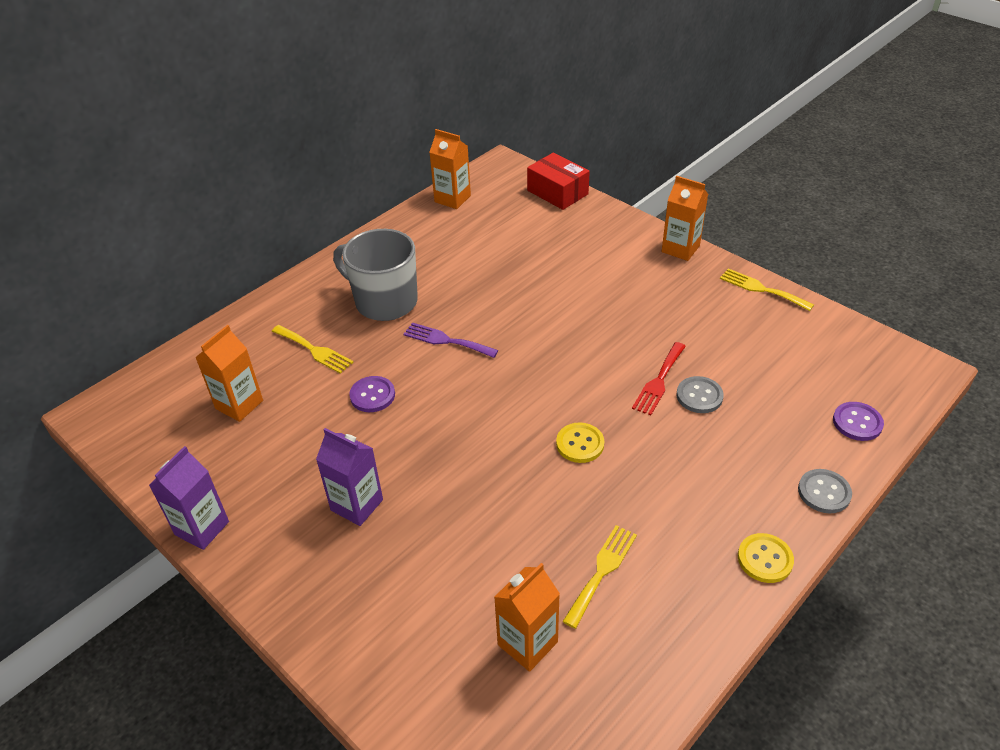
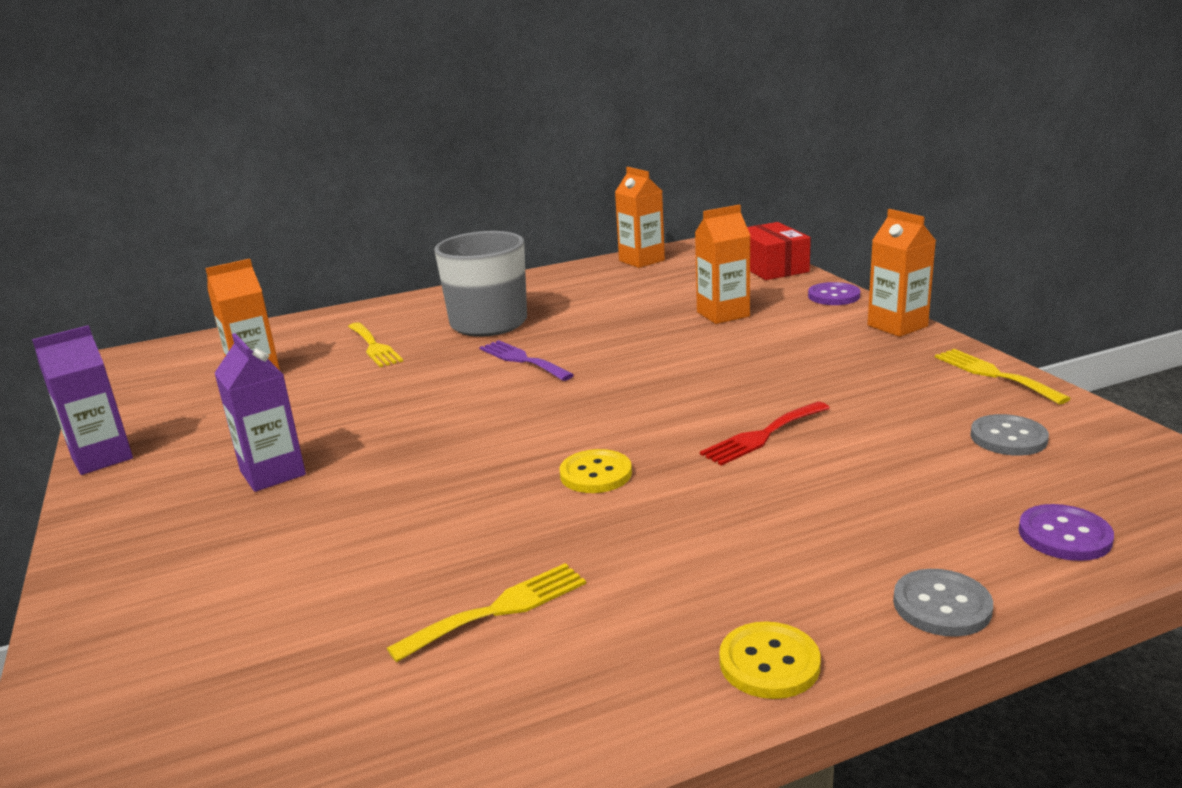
camera: 25 degrees right, 20 degrees down
purple button [349,376,395,412] -> purple button moved to [808,282,860,305]
orange carton [494,563,560,672] -> orange carton moved to [695,204,751,324]
grey button [676,376,724,413] -> grey button moved to [970,414,1049,456]

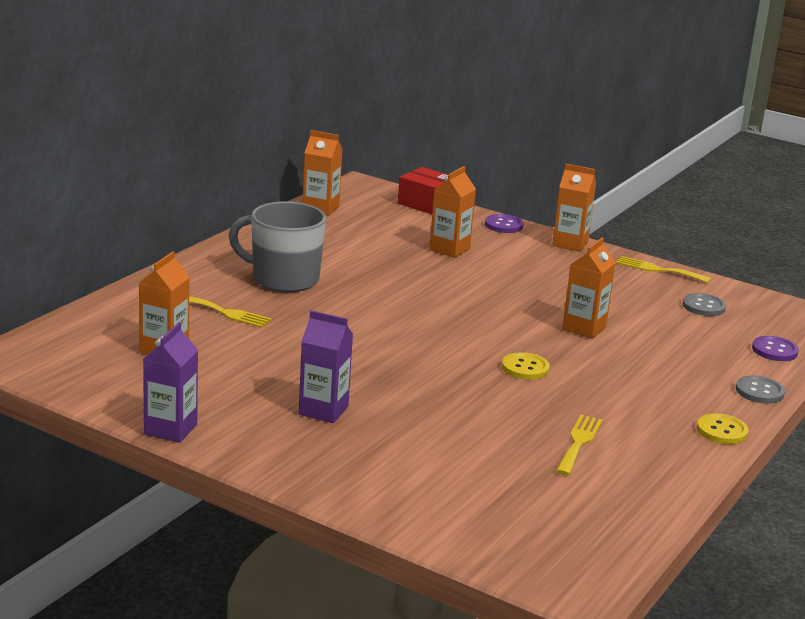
camera: 40 degrees left, 0 degrees up
purple fork [479,340,574,381] -> none
red fork [700,401,830,466] -> orange carton [562,238,616,339]

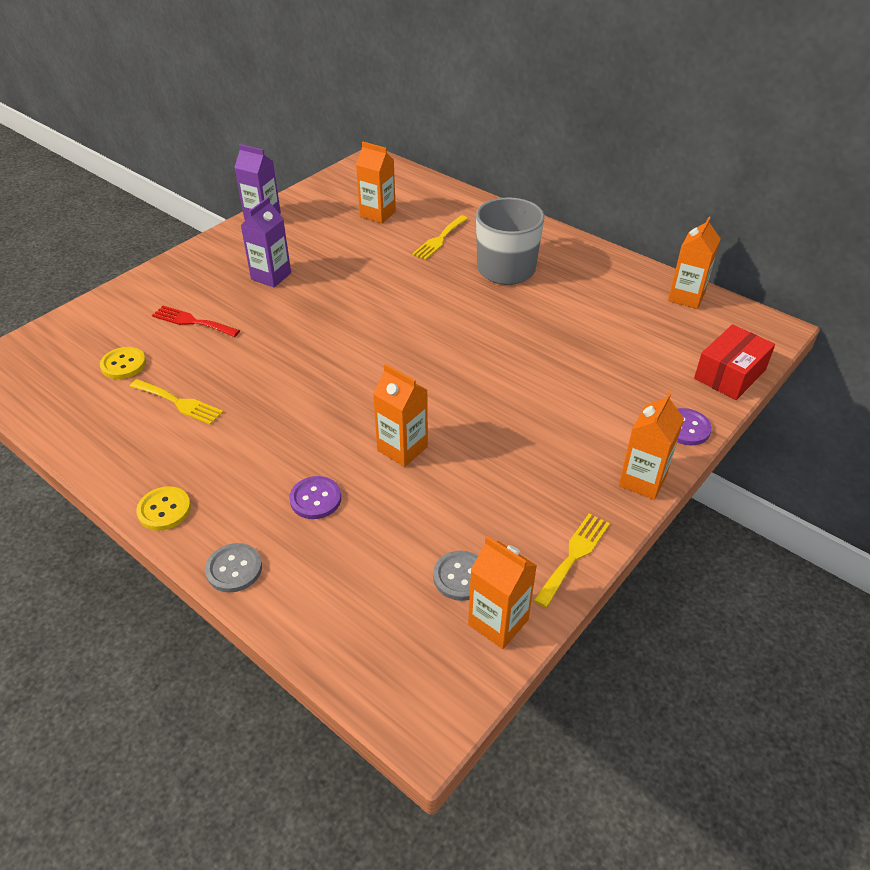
camera: 100 degrees right, 20 degrees up
orange carton [429,166,476,258] -> orange carton moved to [468,536,537,649]
yellow button [502,352,550,380] -> yellow button moved to [100,347,146,379]
purple button [752,336,799,361] -> purple button moved to [289,476,341,519]
none -> red fork [152,306,240,337]

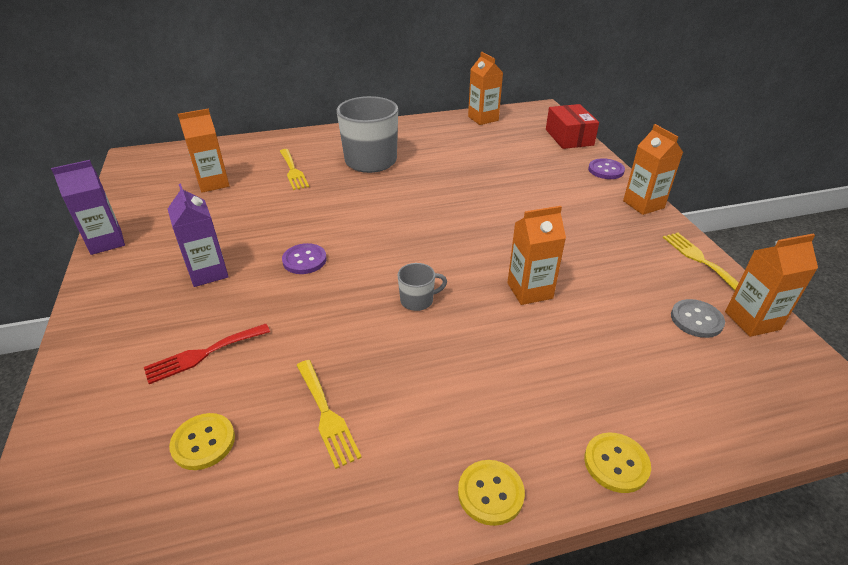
camera: 55 degrees left, 5 degrees down
yellow fork [130,379,223,425] -> yellow fork turned 90 degrees clockwise [296,360,362,469]
grey button [205,543,262,593] -> yellow button [584,433,651,493]
purple button [289,476,341,519] -> purple button moved to [282,243,327,274]
none -> grey mug [398,263,447,311]

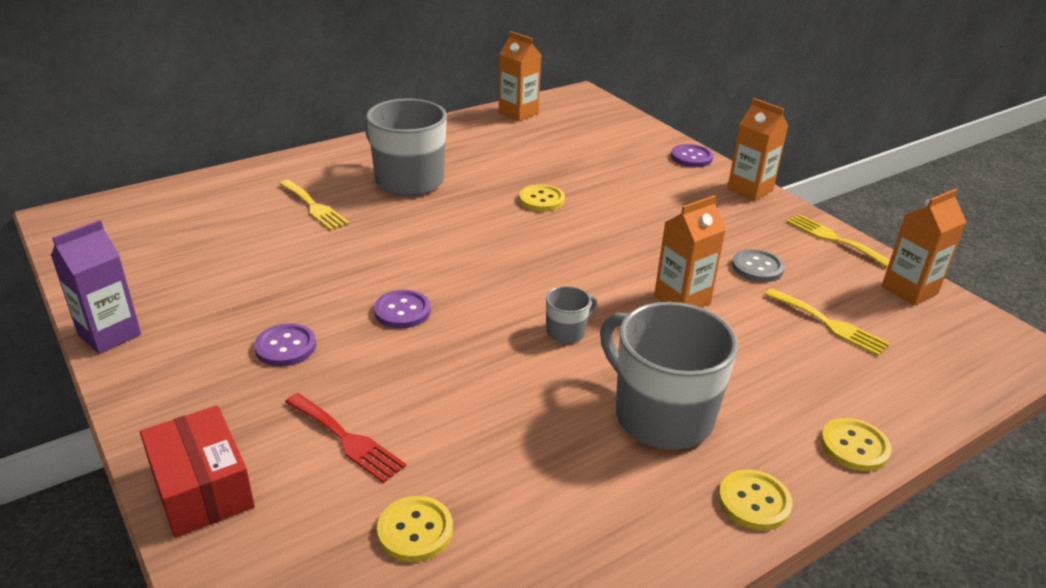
camera: 20 degrees left, 5 degrees down
red fork [144,324,270,384] -> red fork turned 90 degrees counterclockwise [285,393,406,483]
purple carton [168,184,229,287] -> purple button [254,323,316,366]
orange carton [178,109,229,193] -> none
yellow fork [296,360,362,469] -> yellow fork moved to [764,288,890,356]
red box [546,104,599,149] -> red box moved to [140,405,255,538]
grey button [671,299,725,338] -> grey button moved to [732,249,785,282]
none -> yellow button [519,184,565,212]
none -> grey mug [600,302,738,450]

